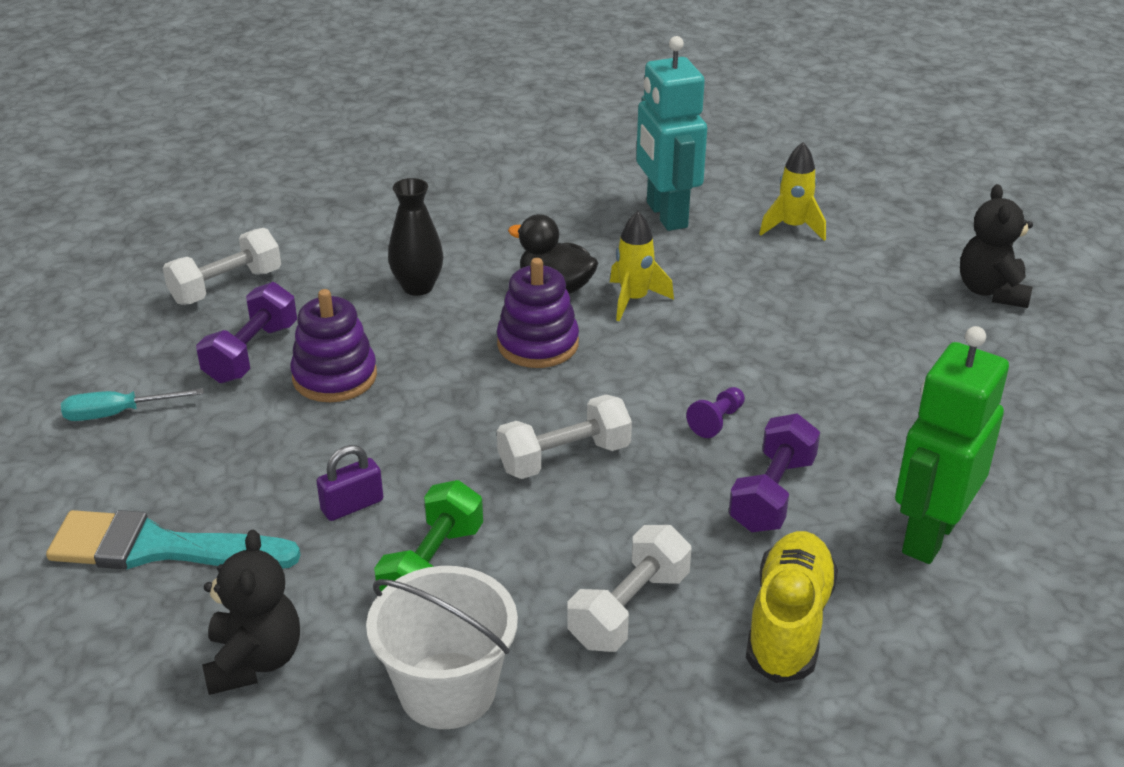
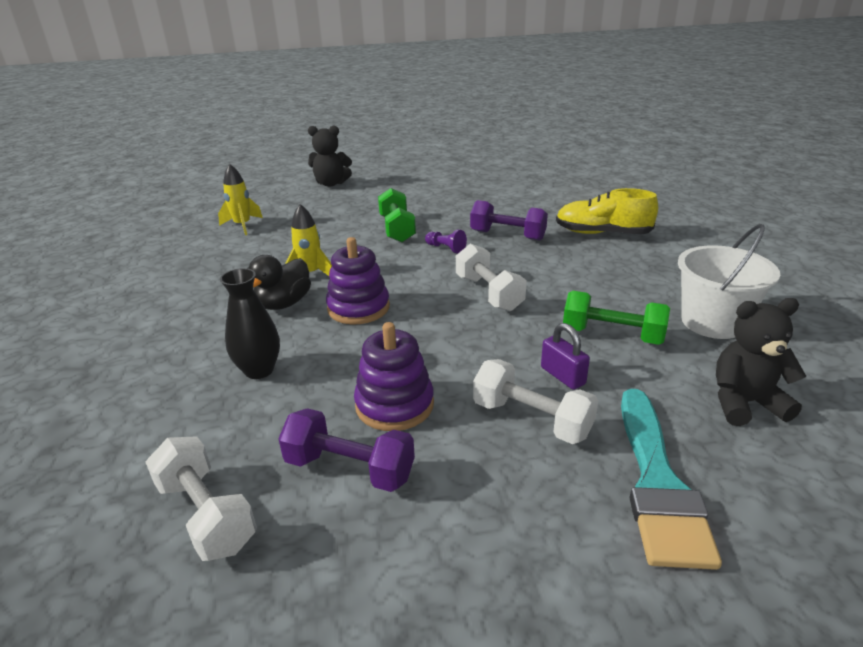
camera: 90 degrees left, 5 degrees down
turquoise screwdriver [61,388,204,421] -> none
white dumbbell [567,525,691,652] -> white dumbbell moved to [473,359,598,444]
turquoise robot [636,36,707,231] -> none
green robot [895,326,1009,564] -> none
none -> green dumbbell [378,188,416,242]

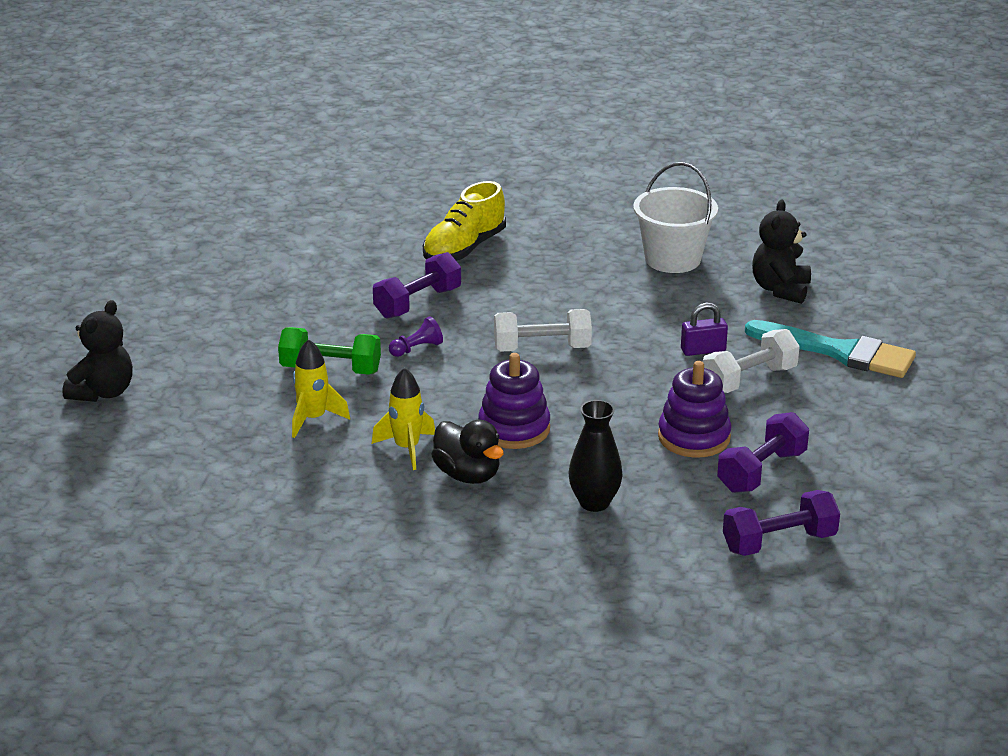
camera: 70 degrees left, 0 degrees up
white dumbbell [146,436,257,561] -> purple dumbbell [723,490,840,556]
yellow rocket [218,164,263,235] -> yellow rocket moved to [292,339,350,438]
green dumbbell [563,291,670,345] -> none

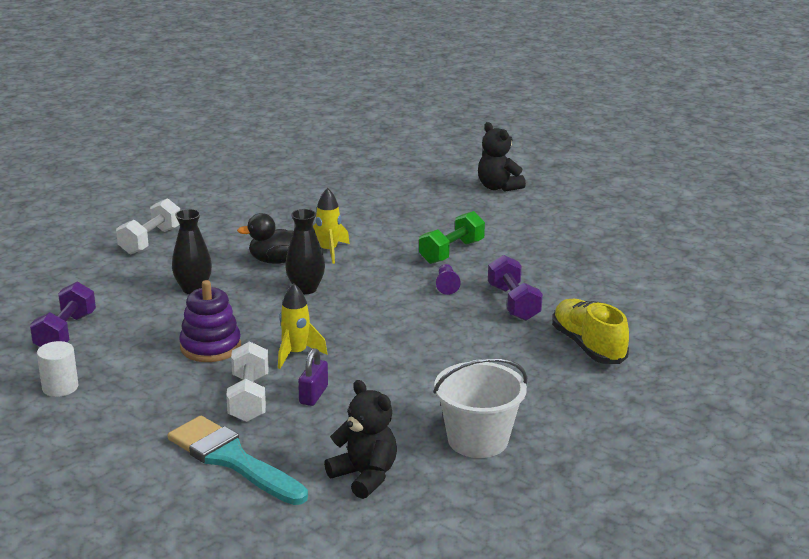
camera: 120 degrees right, 5 degrees down
yellow rocket [292,339,350,438] -> yellow rocket moved to [278,283,328,369]
purple stacking toy [478,353,550,449] -> black vase [285,209,325,294]
white dumbbell [494,309,592,352] -> white dumbbell moved to [116,198,180,254]
purple dumbbell [717,412,809,493] -> none
turquoise brush [745,320,916,378] -> turquoise brush turned 75 degrees clockwise [168,416,308,505]
none -> white cylinder [37,341,78,397]

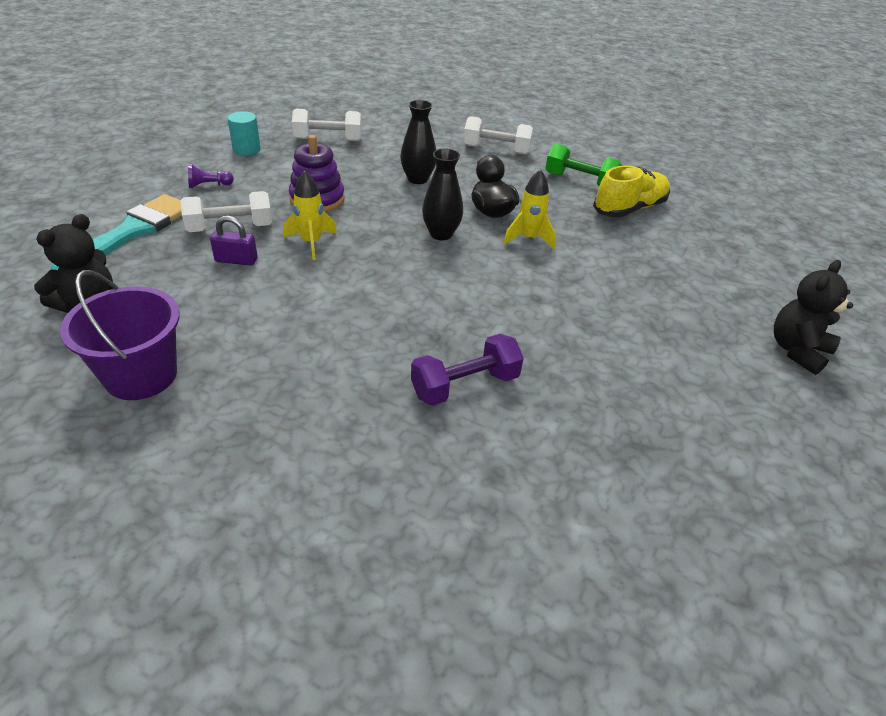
camera: 75 degrees right, 15 degrees up
purple dumbbell [30,282,96,347] -> white dumbbell [292,108,362,141]
white cylinder [37,341,78,397] -> turquoise cylinder [227,111,261,155]
green dumbbell [419,211,485,264] -> green dumbbell moved to [545,143,622,186]
white bucket [433,358,527,458] -> purple bucket [60,270,180,400]
purple pawn [436,264,461,295] -> purple pawn moved to [188,163,234,188]
yellow shoe [552,299,629,364] -> yellow shoe moved to [593,165,670,218]

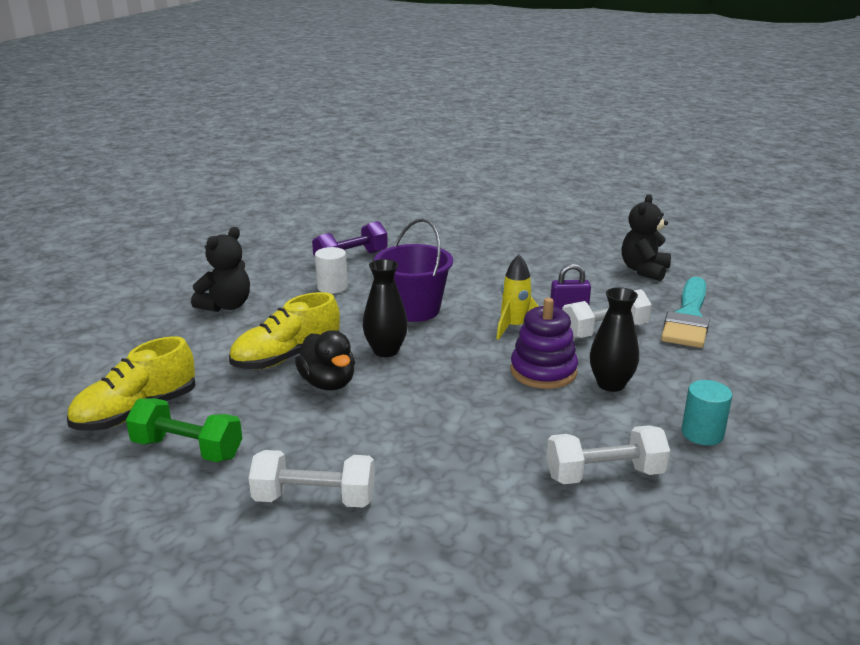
camera: 175 degrees right, 15 degrees down
purple bucket [60,270,180,400] -> purple bucket moved to [374,218,453,322]
purple pawn [188,163,234,188] -> none
black vase [400,100,436,184] -> black vase moved to [590,287,639,392]
yellow rocket [503,169,556,249] -> yellow shoe [229,292,340,369]
black teddy bear [774,260,853,375] -> black teddy bear moved to [191,227,250,312]
none -> white cylinder [315,247,348,294]

